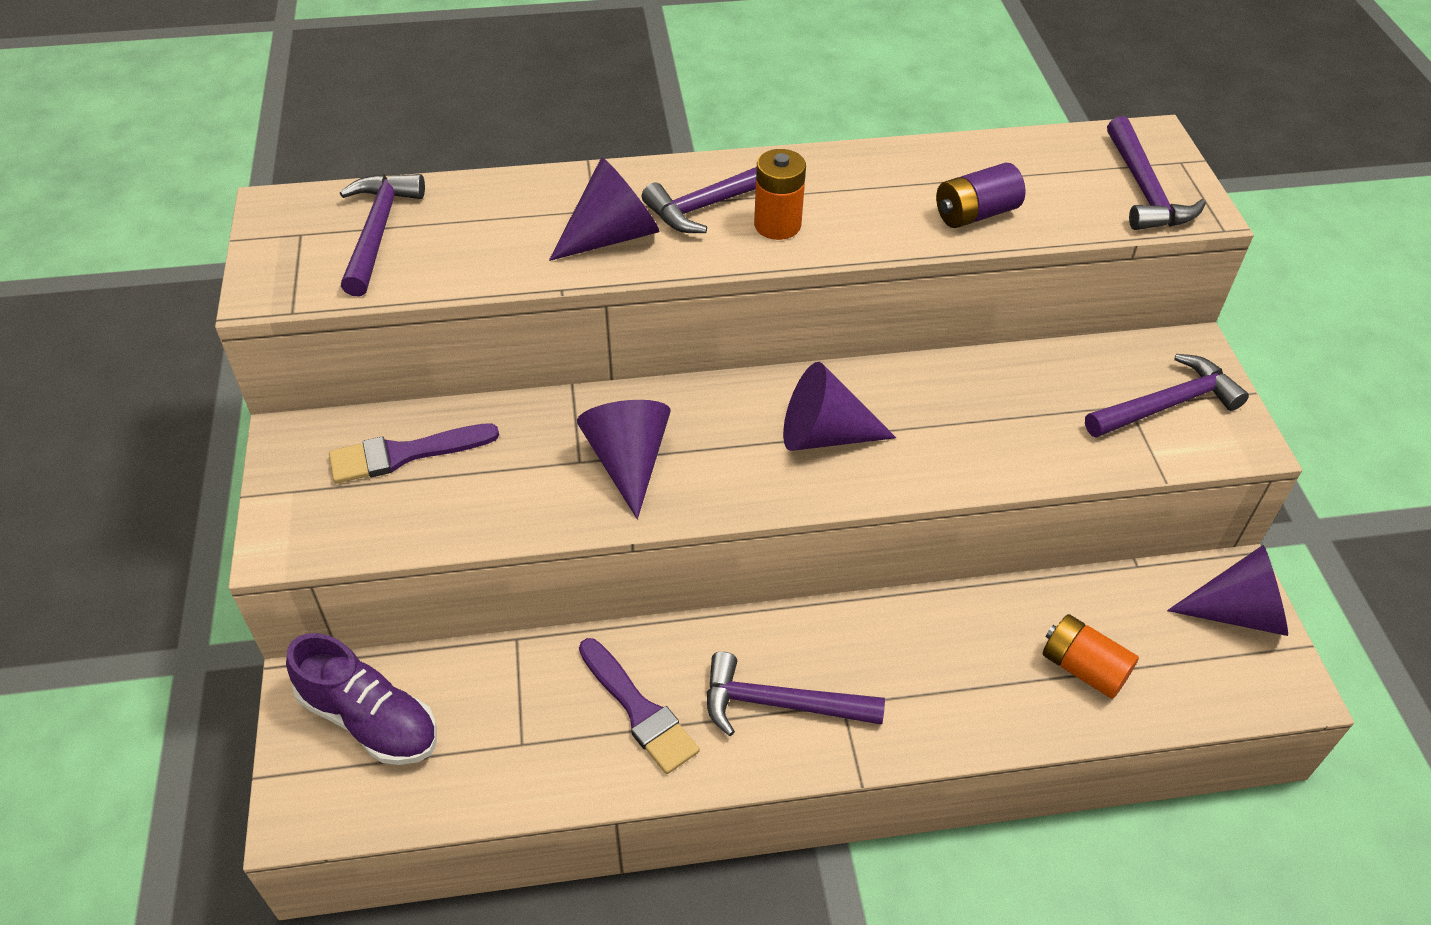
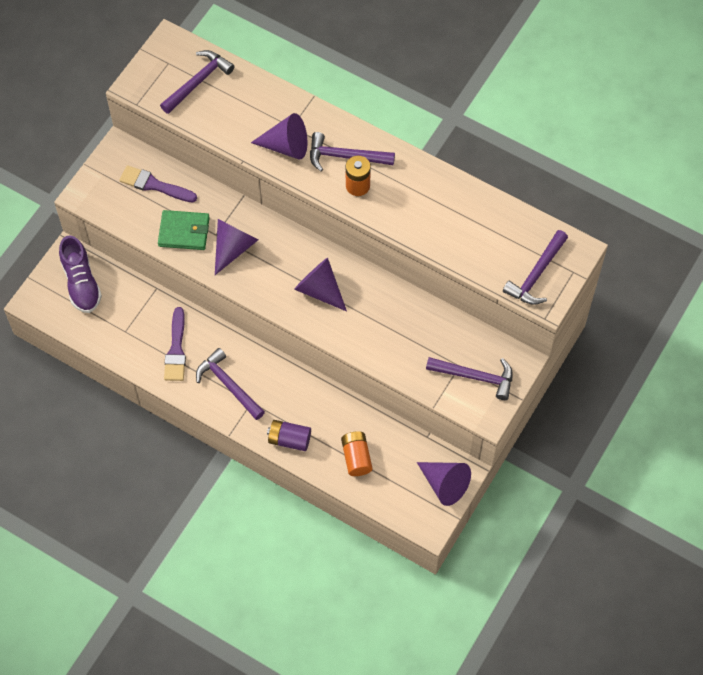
camera: 40 degrees right, 15 degrees up
purple battery [936,162,1026,228] -> purple battery moved to [267,420,311,451]
none -> green wallet [158,210,210,250]

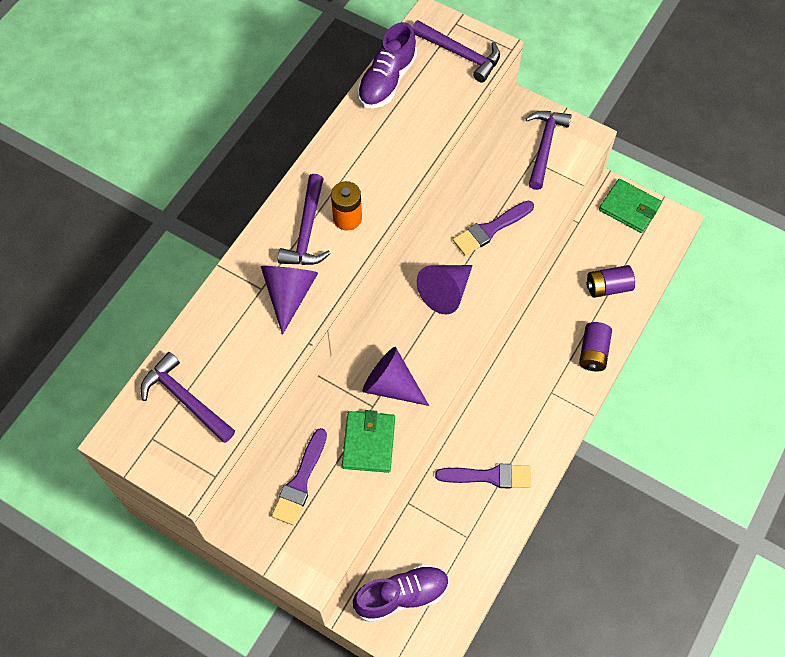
camera: 90 degrees left, 0 degrees up
purple hammer [196,348,265,420] -> none
orange battery [341,431,372,476] -> purple battery [587,265,635,298]
purple cone [417,462,471,506] -> green wallet [599,179,662,233]
none -> purple shoe [358,22,417,108]
none -> purple brush [453,201,534,256]

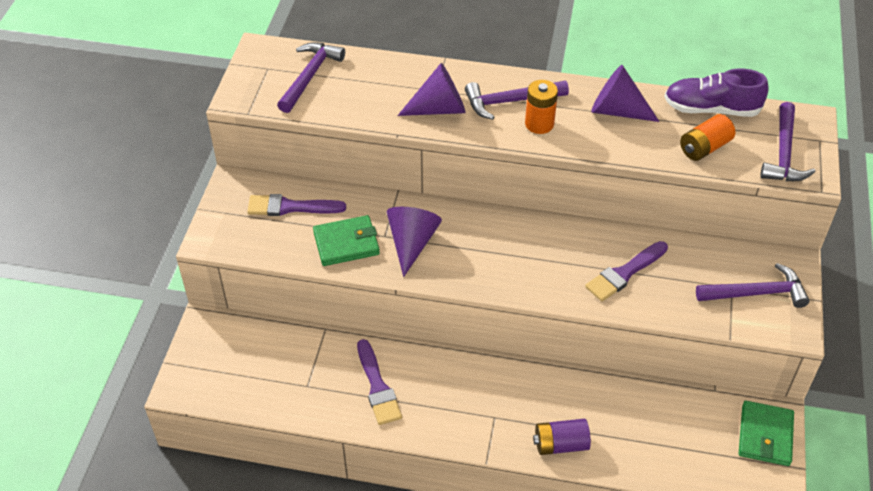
camera: 70 degrees right, 15 degrees down
purple shoe [353,564,449,622] -> none
purple cone [417,265,473,314] -> purple cone moved to [591,65,660,122]
purple brush [453,201,534,256] -> purple brush turned 75 degrees counterclockwise [585,241,668,301]
purple battery [587,265,635,298] -> none
none -> orange battery [680,114,735,161]

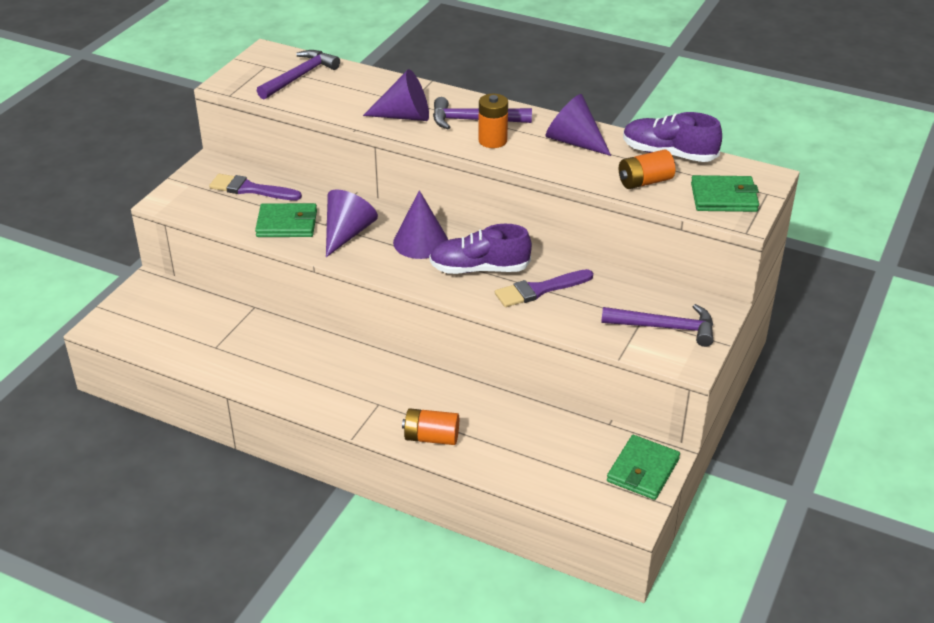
camera: 15 degrees right, 10 degrees down
purple brush [357,339,402,425] -> none
purple battery [533,419,591,455] -> orange battery [402,408,459,445]
purple hammer [760,102,816,181] -> green wallet [691,175,759,212]
none -> purple cone [393,190,448,259]
none -> purple shoe [429,224,532,274]

